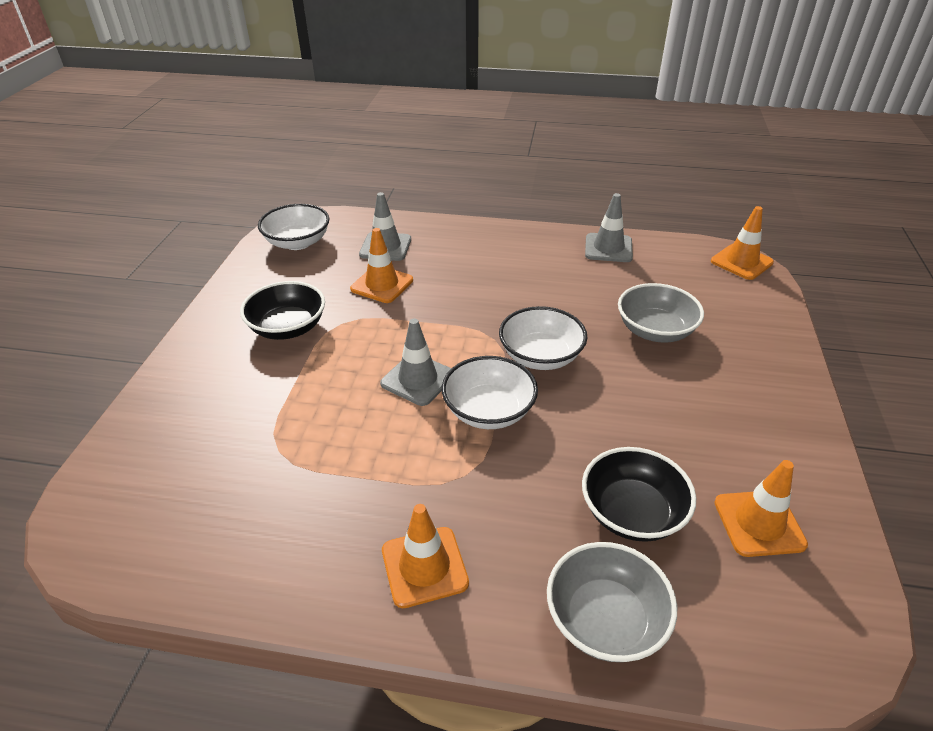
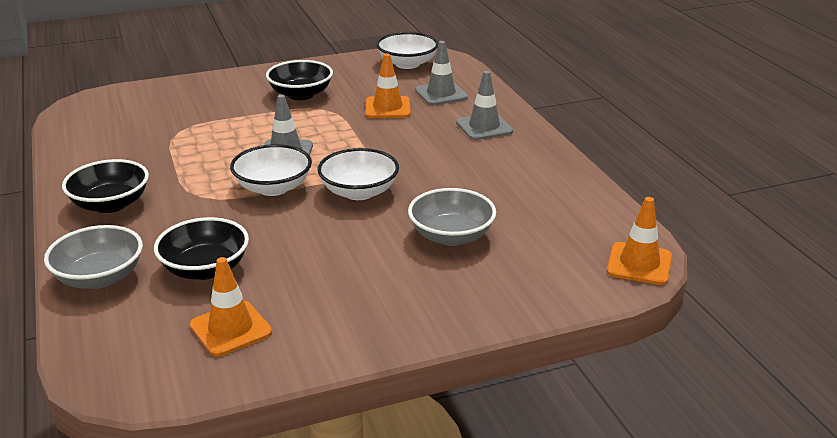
camera: 60 degrees right, 10 degrees down
orange traffic cone [382,504,469,608] -> black bowl [62,159,149,213]
grey traffic cone [585,193,633,262] -> grey traffic cone moved to [456,71,513,140]

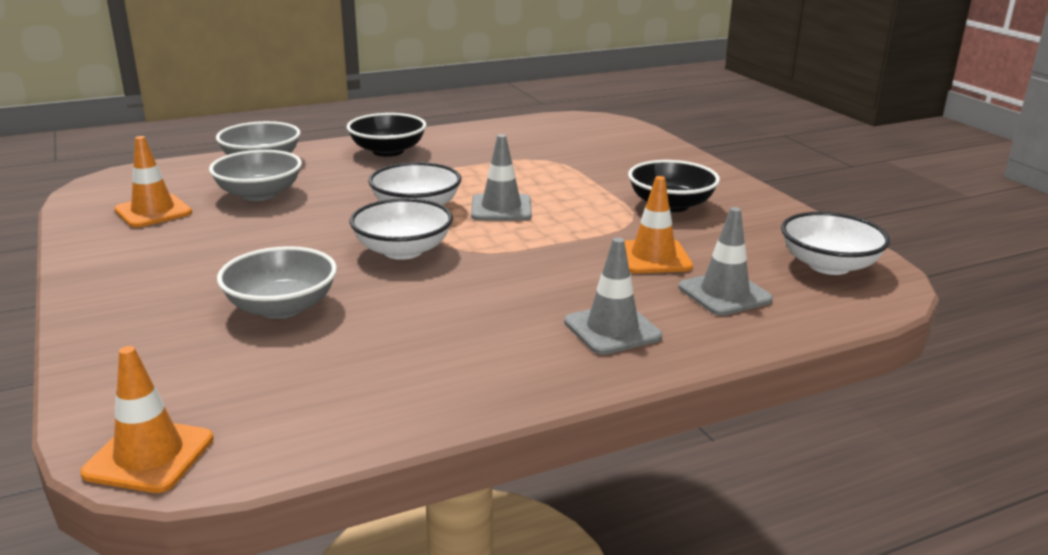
camera: 85 degrees right, 5 degrees down
black bowl [154,217,249,280] -> grey bowl [209,150,302,201]

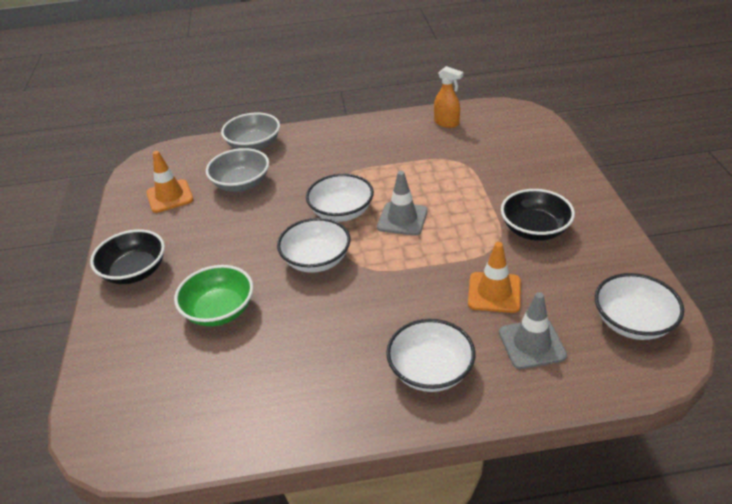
camera: 20 degrees right, 15 degrees up
orange traffic cone [80,346,214,493] -> none
grey bowl [217,246,337,319] -> green bowl [174,265,253,326]
black bowl [347,113,426,157] -> black bowl moved to [90,229,165,284]
grey traffic cone [564,237,662,355] -> white bowl [386,319,475,392]
none -> orange spray bottle [434,66,463,128]

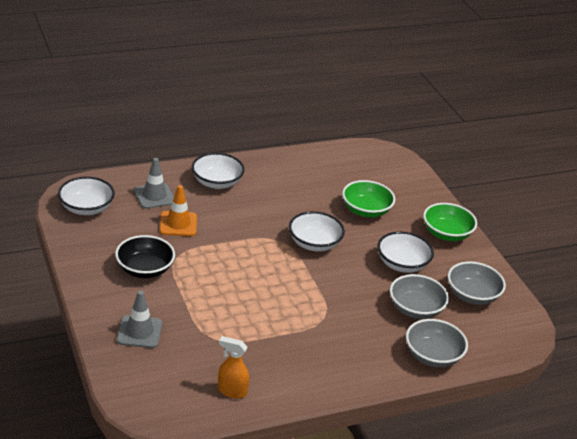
camera: 160 degrees right, 5 degrees down
black bowl [90,229,165,284] -> green bowl [423,203,477,241]
orange traffic cone [146,151,193,213] -> grey bowl [448,262,506,305]
white bowl [306,174,374,222] -> white bowl moved to [377,231,434,273]
grey traffic cone [377,171,428,236] -> grey traffic cone moved to [117,291,162,348]

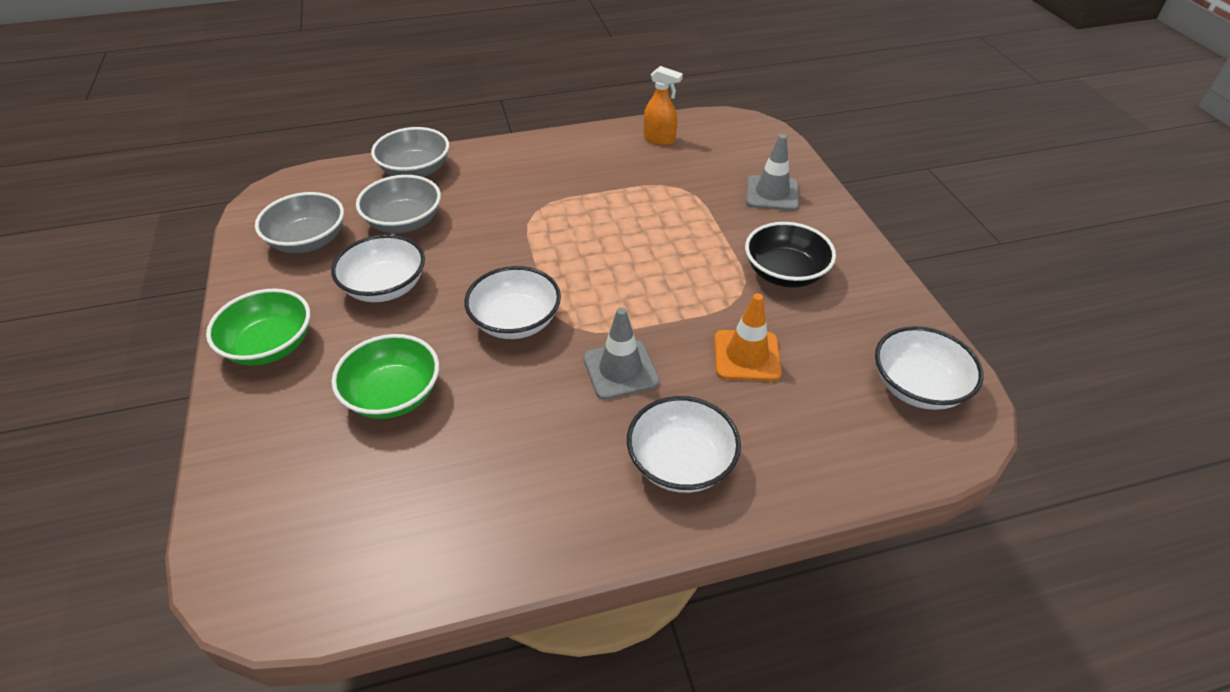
camera: 170 degrees left, 10 degrees up
grey traffic cone [134,158,174,209] -> grey traffic cone moved to [583,307,660,400]

